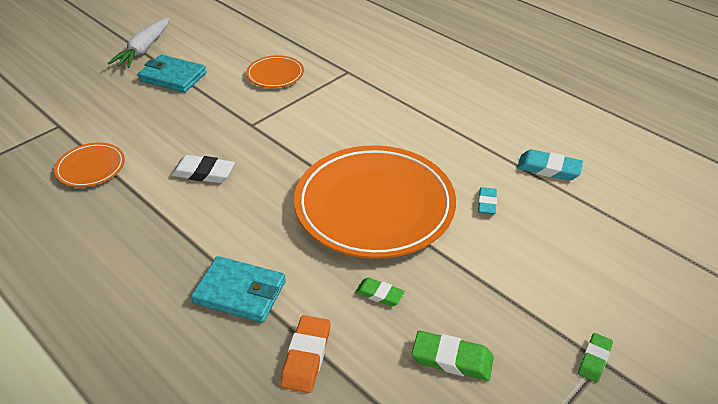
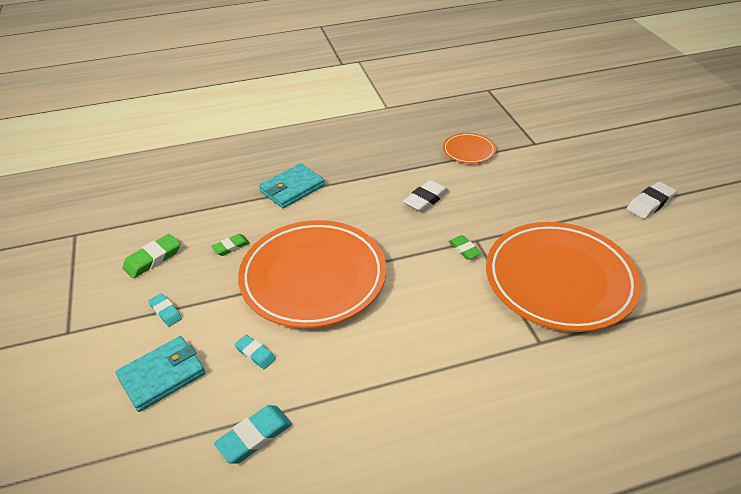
camera: 120 degrees right, 0 degrees up
white carrot [108,17,169,68] -> white eraser [627,182,676,219]
turquoise wallet [138,54,207,93] -> turquoise wallet moved to [115,336,205,412]
orange plate [246,55,304,88] -> orange plate [486,222,641,332], size x2.23
orange eraser [280,315,331,393] -> none
green eraser [578,333,613,383] -> green eraser moved to [449,235,482,260]
none -> turquoise eraser [148,293,182,327]

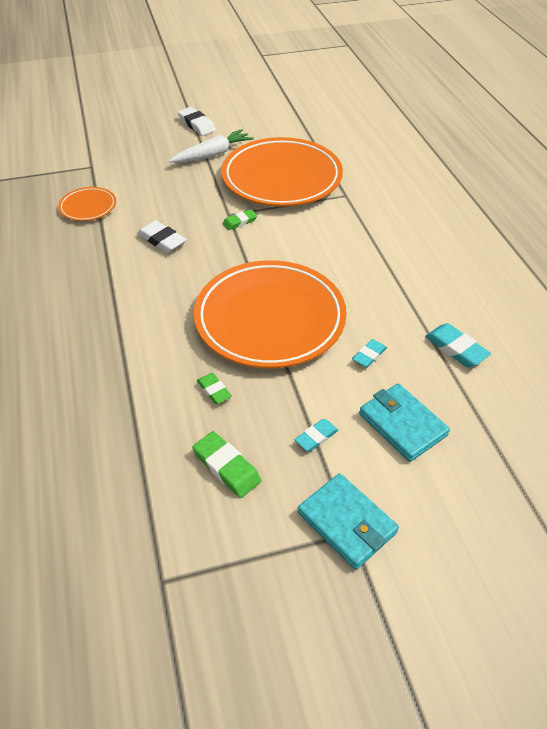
camera: 90 degrees left, 5 degrees up
turquoise wallet [259,163,325,208] -> turquoise wallet moved to [298,473,399,570]
none -> white carrot [169,129,254,163]

